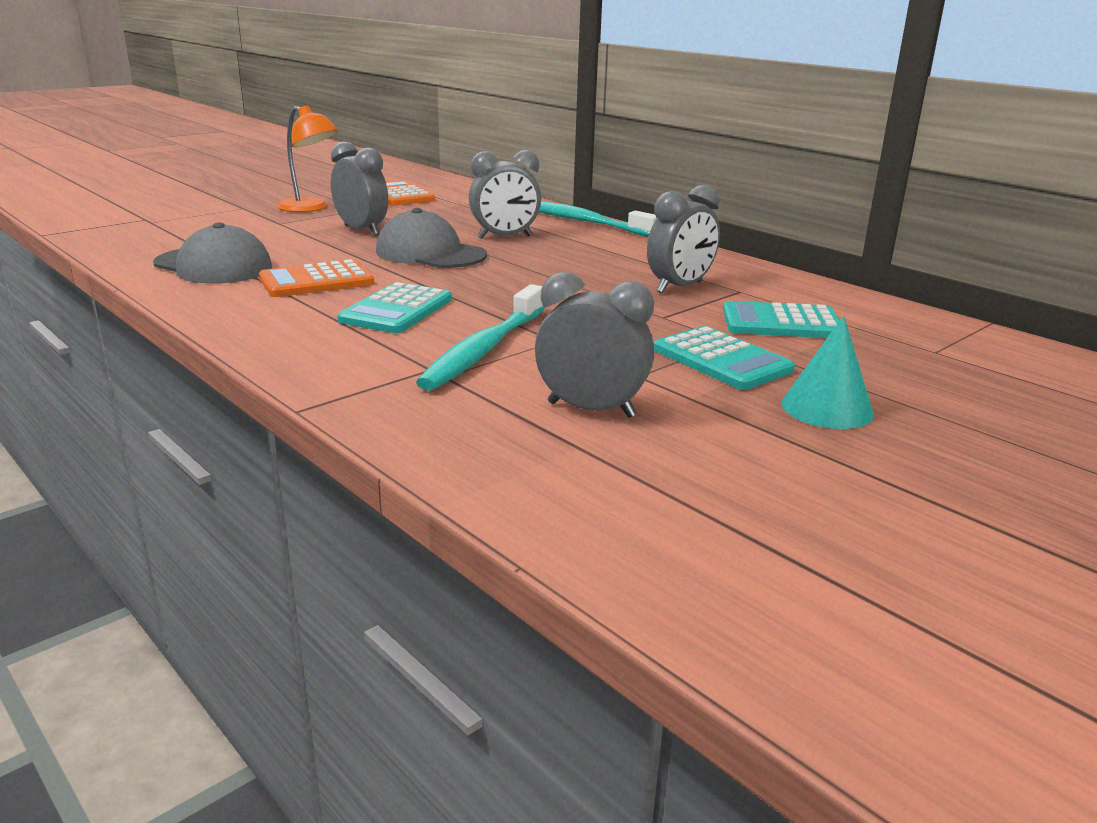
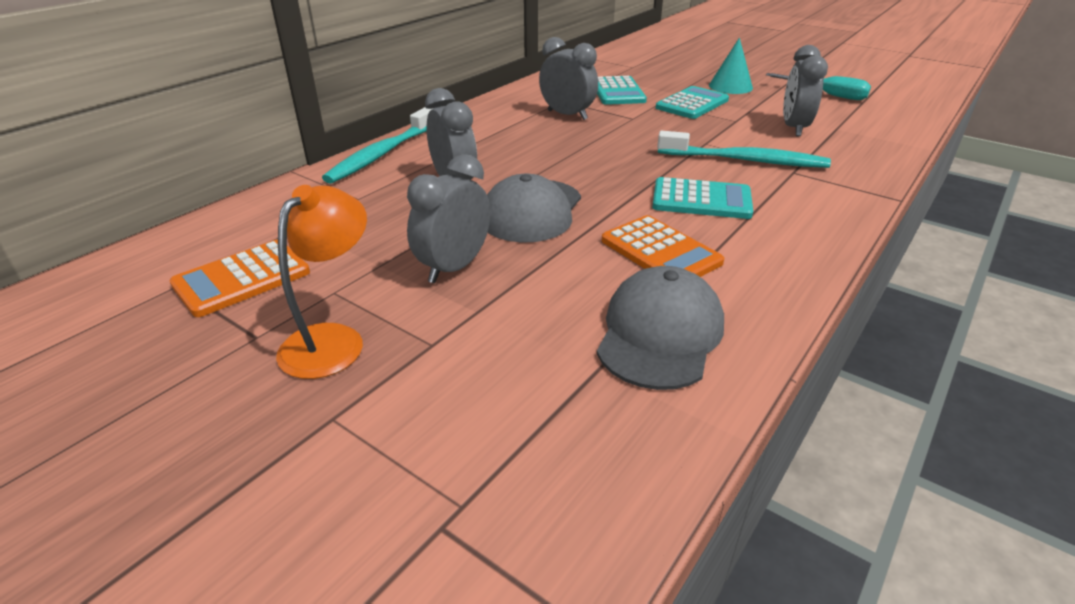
camera: 100 degrees left, 10 degrees up
none -> turquoise screwdriver [766,73,871,100]

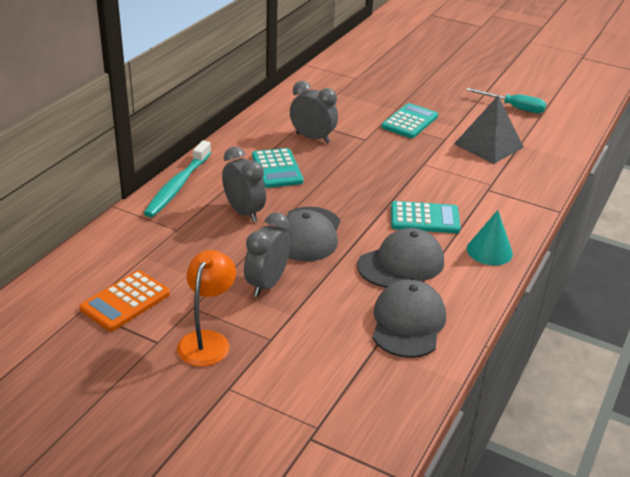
camera: 10 degrees left, 0 degrees up
turquoise calculator [597,76,647,105] -> turquoise calculator moved to [252,148,304,188]
orange calculator [602,215,724,277] -> grey cap [357,228,444,288]
turquoise toothbrush [657,131,831,168] -> none
turquoise cone [709,38,753,94] -> turquoise cone moved to [467,210,513,265]
grey clock [783,45,828,136] -> grey pyramid [454,96,524,164]

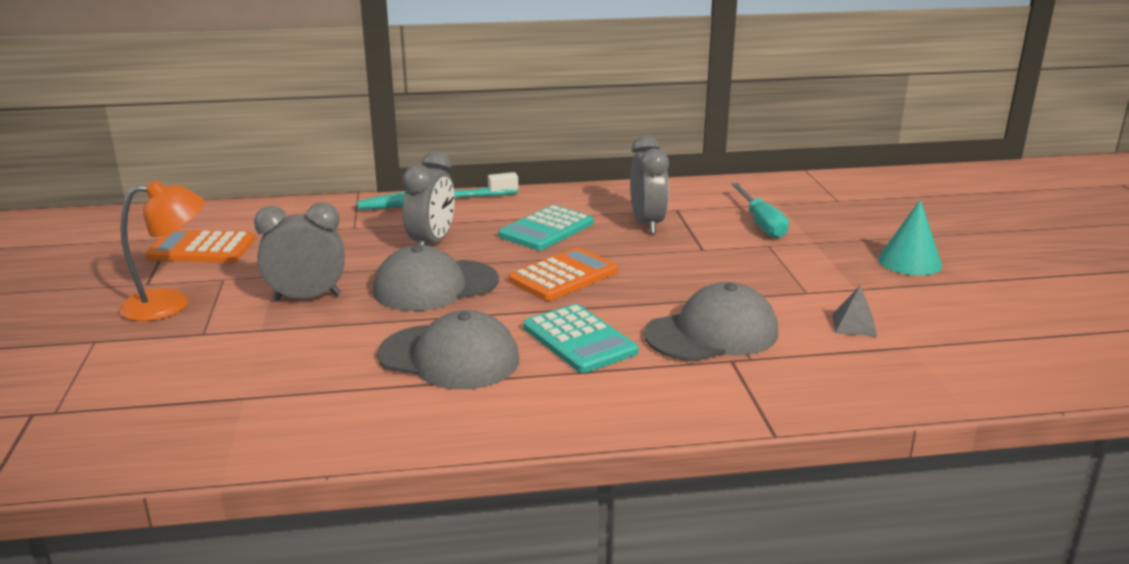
camera: 55 degrees right, 10 degrees down
grey cap [372,280,446,358] -> grey cap moved to [644,282,778,362]
turquoise calculator [381,103,438,138] -> none
grey pyramid [454,96,524,164] -> grey pyramid [832,285,877,337], size x0.45
turquoise screwdriver [466,88,546,113] -> turquoise screwdriver moved to [731,183,789,238]
turquoise cone [467,210,513,265] -> turquoise cone moved to [878,199,942,276]
none -> orange calculator [508,247,618,301]

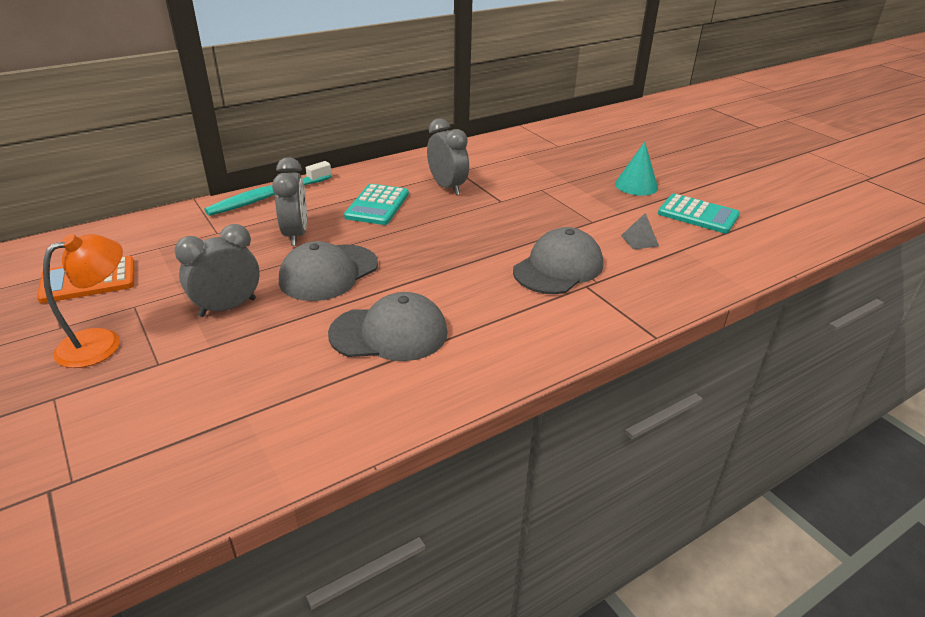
camera: 25 degrees left, 10 degrees up
orange calculator [508,247,618,301] -> none
turquoise calculator [523,304,638,373] -> turquoise calculator moved to [658,193,740,234]
turquoise screwdriver [731,183,789,238] -> none

